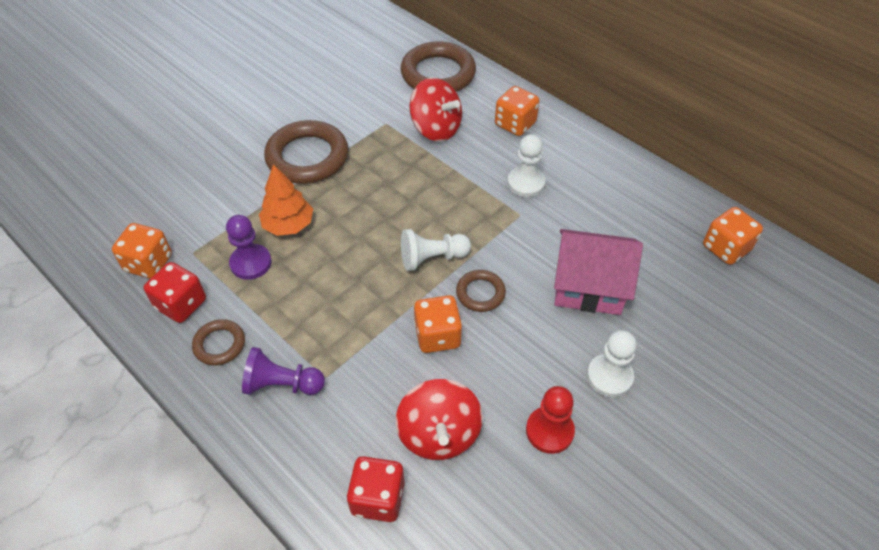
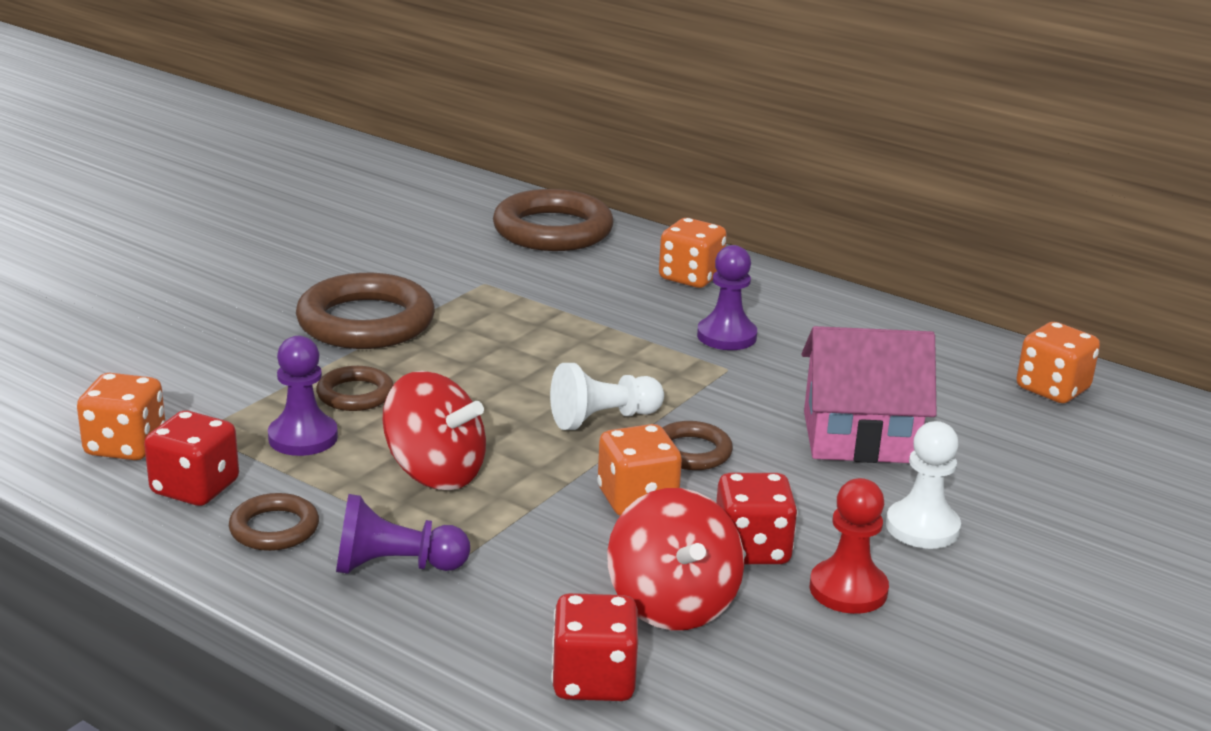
camera: 10 degrees left, 25 degrees down
orange tree [259,164,313,236] -> brown ring [316,366,394,411]
red spinning top [410,78,462,142] -> red spinning top moved to [382,371,486,490]
white pawn [507,134,545,197] -> purple pawn [697,245,757,350]
none -> red dice [716,473,798,564]

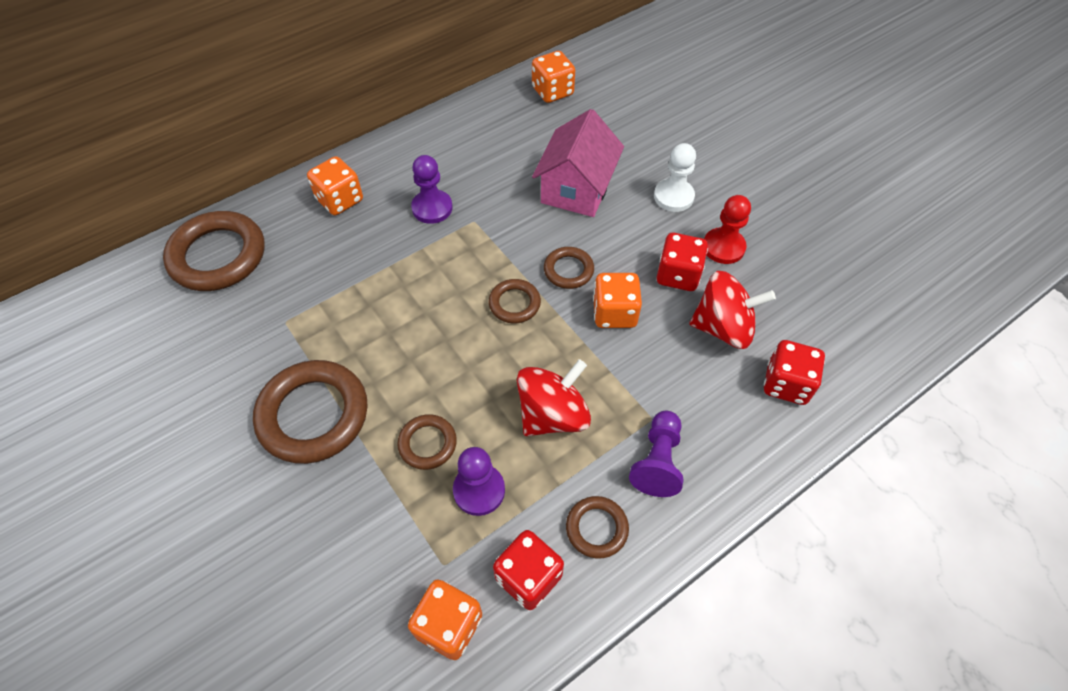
camera: 70 degrees left, 30 degrees up
white pawn [550,363,664,430] -> brown ring [489,279,541,323]

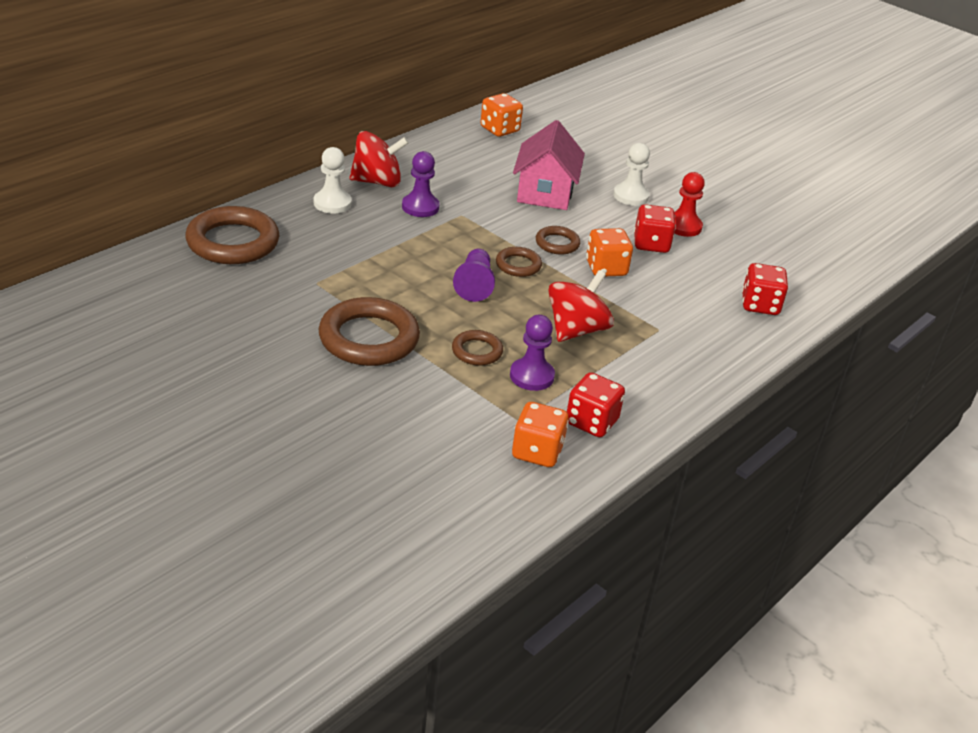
camera: 15 degrees left, 20 degrees down
orange dice [307,156,363,215] -> white pawn [314,147,352,214]
brown ring [566,496,629,558] -> none
purple pawn [629,411,683,497] -> purple pawn moved to [453,249,495,302]
red spinning top [689,271,776,349] -> red spinning top moved to [349,131,409,187]

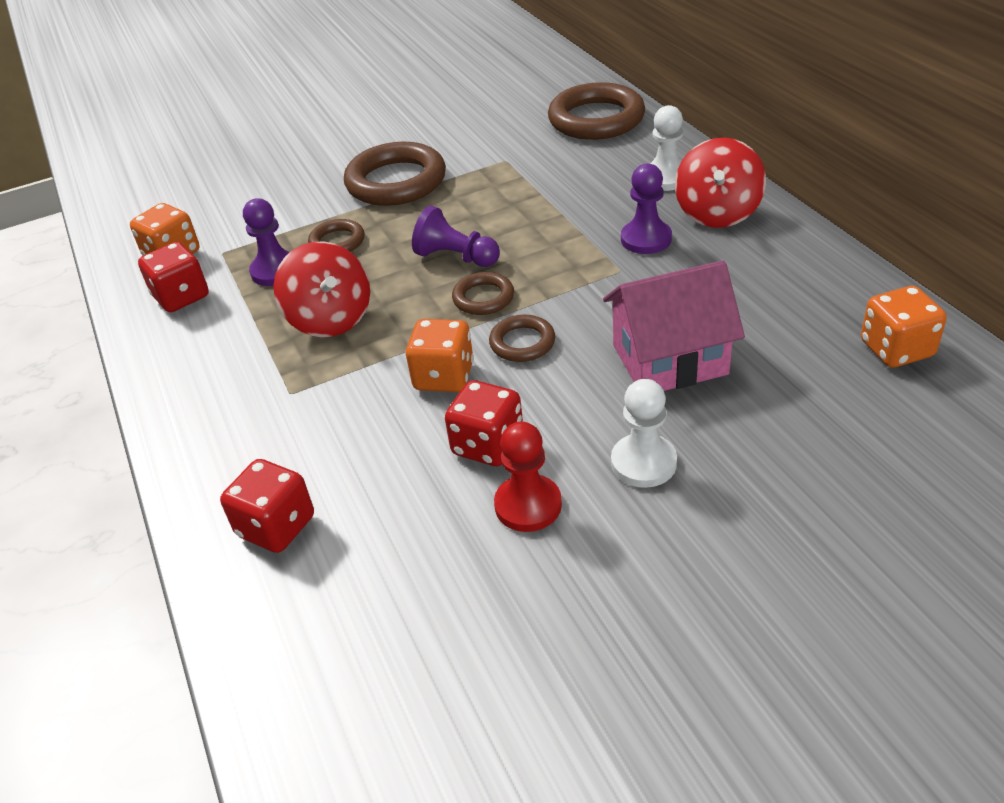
camera: 120 degrees right, 5 degrees up
pink house [513,120,585,210] -> pink house turned 45 degrees counterclockwise [603,260,745,391]

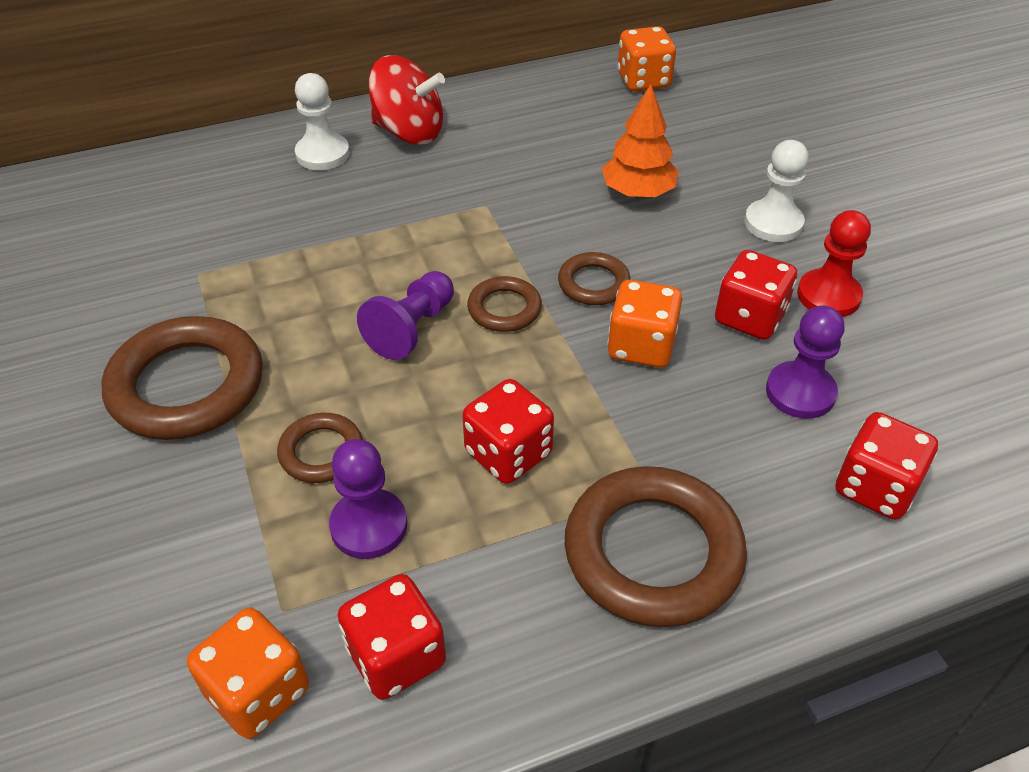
camera: 90 degrees left, 5 degrees up
red spinning top [274,242,370,337] -> red dice [462,379,554,484]
brown ring [548,82,645,140] -> brown ring moved to [565,466,747,627]
pink house [603,260,745,391] -> orange tree [602,84,679,197]
purple pawn [621,164,672,254] -> purple pawn moved to [766,305,844,419]

